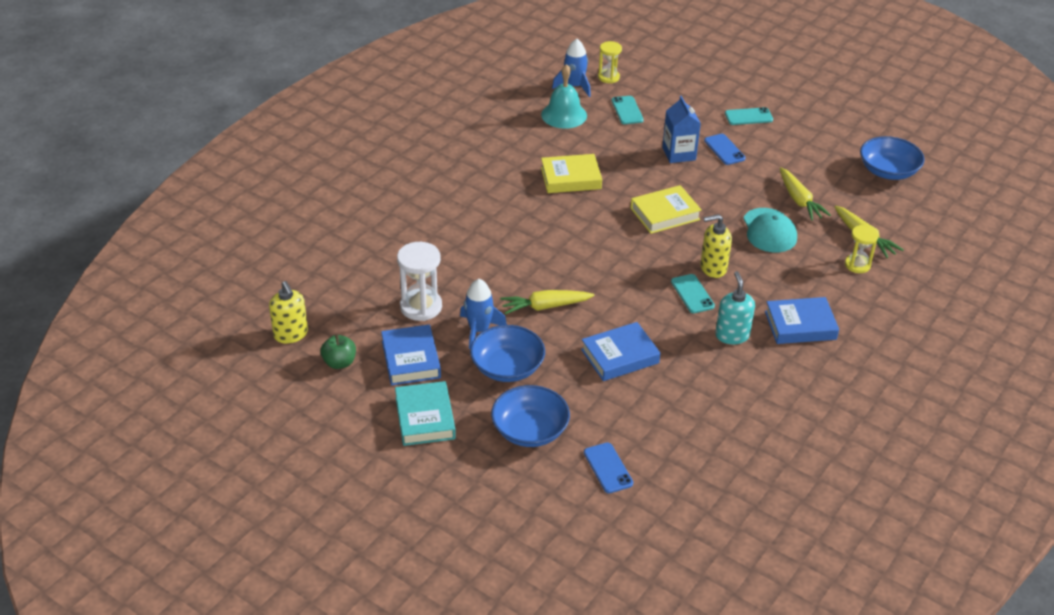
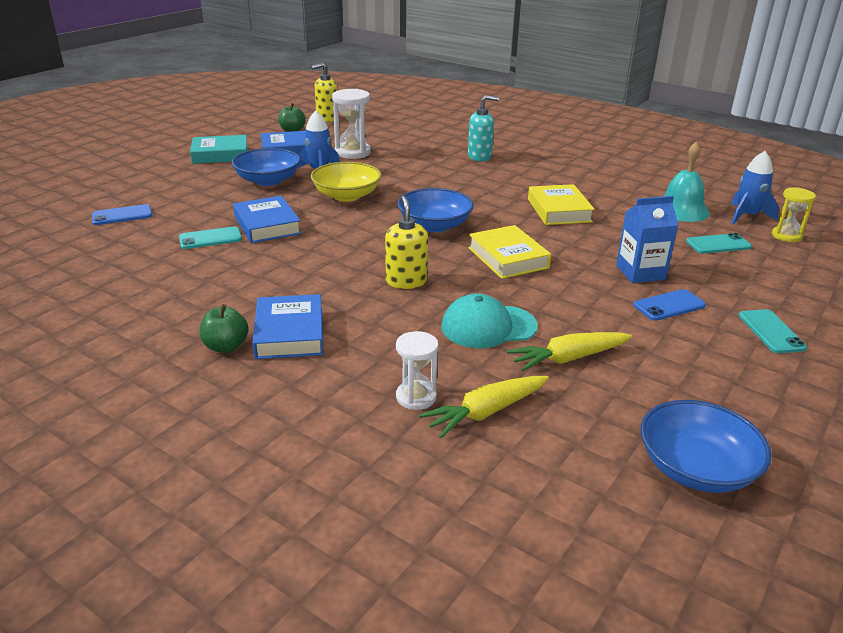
camera: 90 degrees right, 10 degrees down
blue bowl [491,385,570,447] -> blue bowl moved to [397,188,474,232]
yellow carrot [500,290,595,315] -> yellow bowl [311,162,382,202]
turquoise phone [671,274,715,313] -> turquoise phone moved to [179,226,242,249]
turquoise soap dispenser [715,271,755,344] -> turquoise soap dispenser moved to [468,95,499,161]
yellow hourglass [845,225,878,273] -> white hourglass [396,331,439,410]
none -> green apple [200,304,249,353]

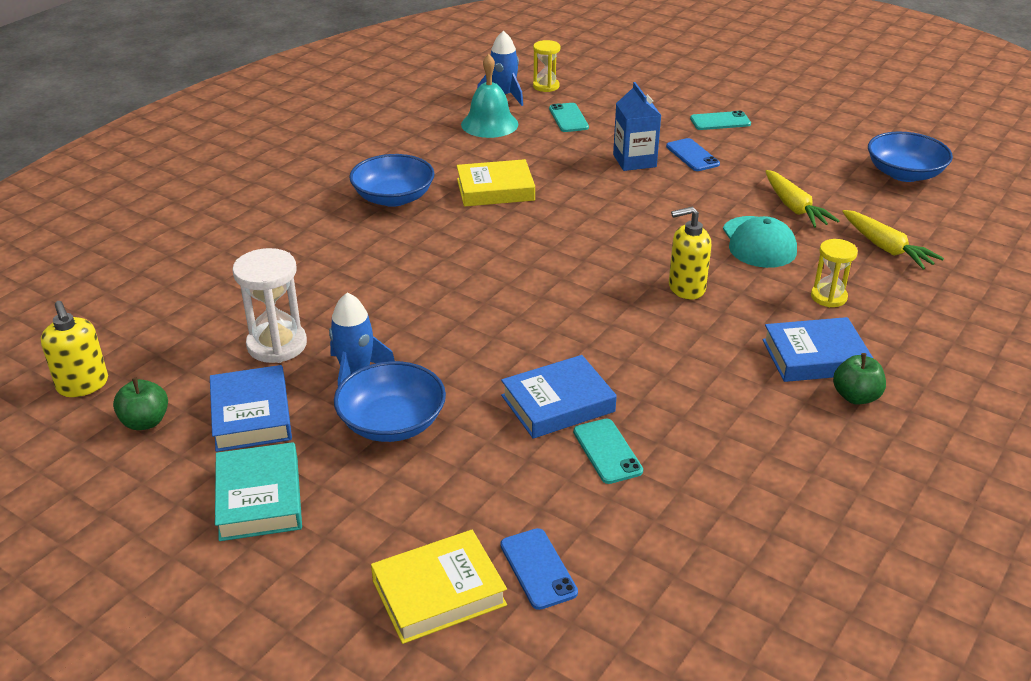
camera: 90 degrees left, 5 degrees up
yellow bowl [311,162,382,202] -> none
white hourglass [396,331,439,410] -> none
blue bowl [397,188,474,232] -> blue bowl moved to [349,154,434,207]
turquoise soap dispenser [468,95,499,161] -> none
yellow book [468,225,551,279] -> yellow book moved to [371,530,507,644]
none -> yellow hourglass [811,239,858,307]

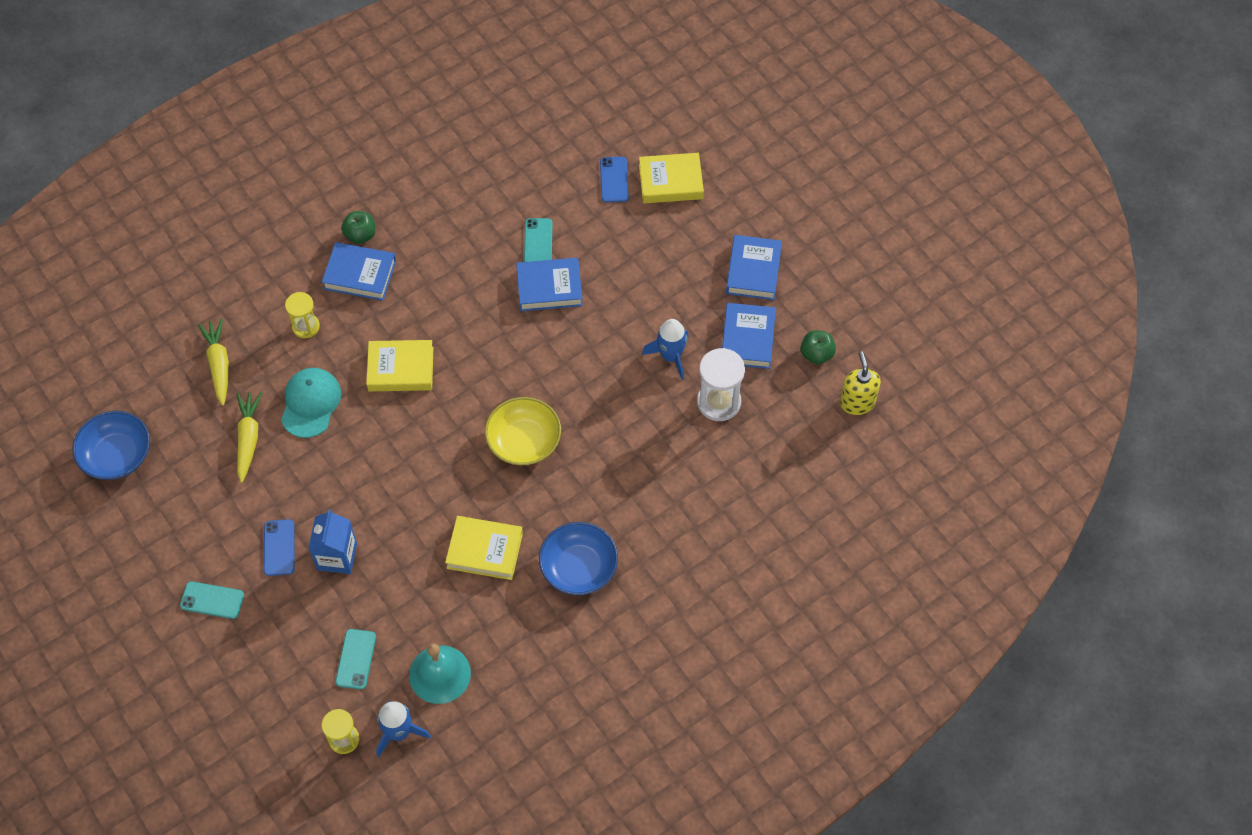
camera: 160 degrees left, 25 degrees up
turquoise book [215,442,302,541] -> blue book [726,235,782,300]
blue bowl [334,361,446,442] -> none
yellow soap dispenser [669,206,711,300] -> yellow book [366,340,433,392]
none -> yellow bowl [485,397,561,465]

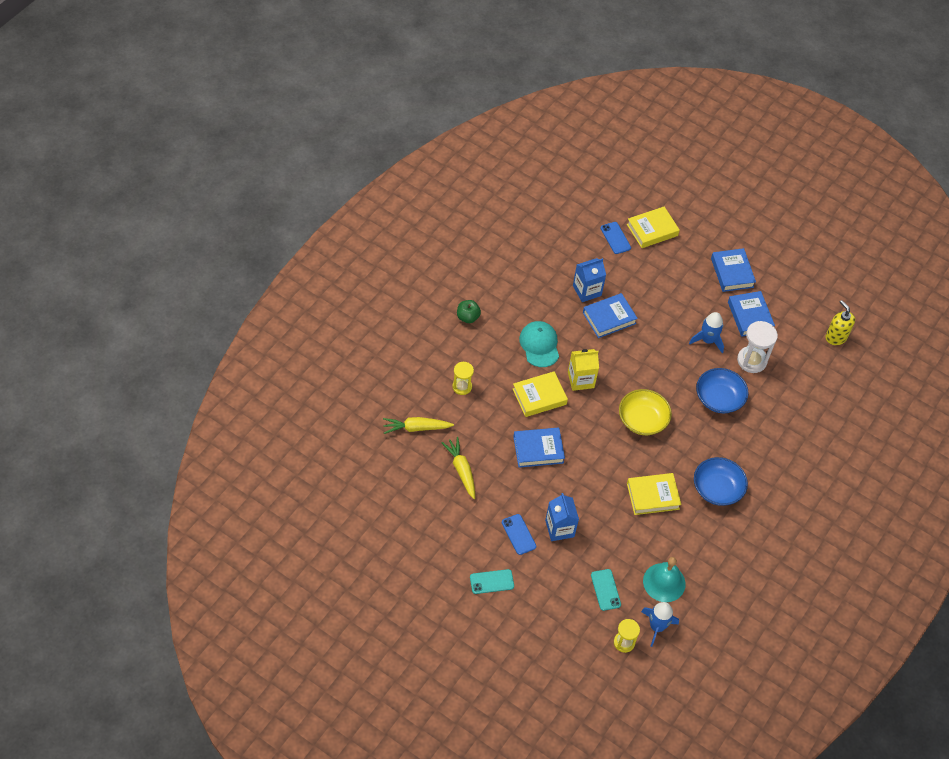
camera: 25 degrees left, 5 degrees down
blue bowl [72,411,150,480] -> blue bowl moved to [696,368,748,413]
yellow carrot [198,319,229,406] -> yellow carrot turned 60 degrees counterclockwise [383,417,454,434]
turquoise cap [281,368,341,438] -> turquoise cap moved to [519,321,559,367]
blue book [322,242,396,301] -> blue book moved to [513,428,565,468]
turquoise phone [524,218,552,262] -> blue carton [573,258,606,302]
green apple [801,330,836,365] -> none
none -> yellow carton [568,349,599,391]

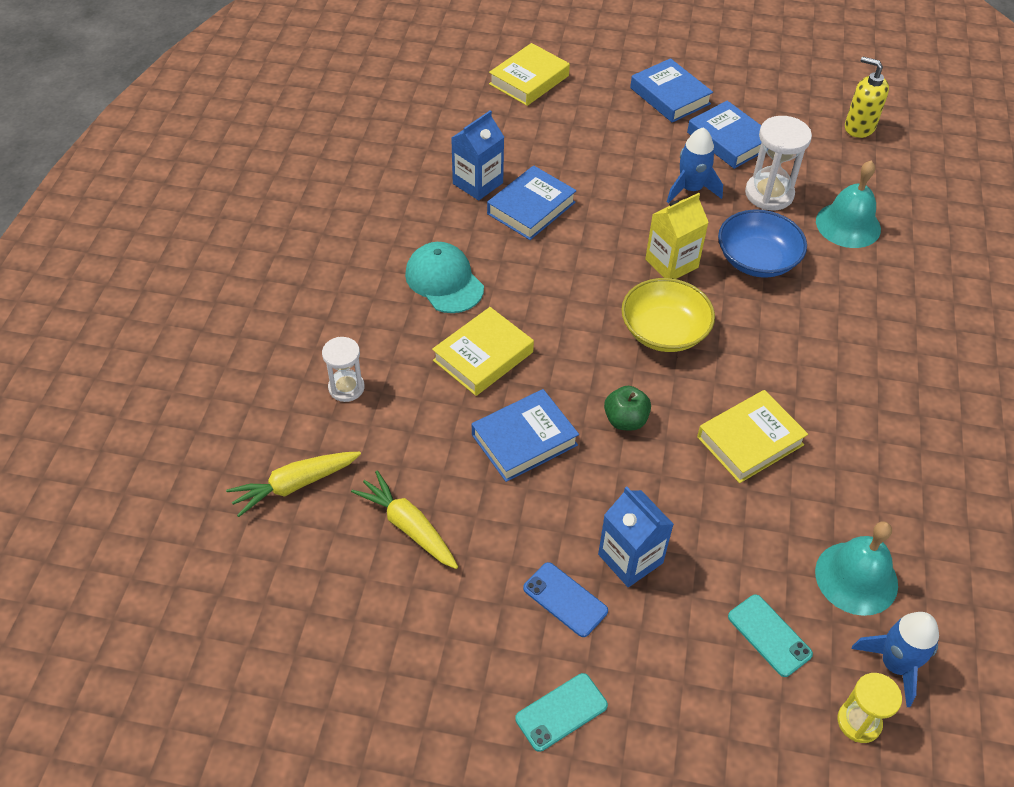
camera: 20 degrees left, 5 degrees down
yellow hourglass [452,362,474,395] -> white hourglass [322,337,365,402]
green apple [457,300,481,323] -> green apple moved to [604,386,651,430]
yellow carton [568,349,599,391] -> yellow carton moved to [645,193,709,279]
blue phone [601,222,631,254] -> none
blue bowl [694,457,748,506] -> none
none -> turquoise bell [816,161,881,248]

